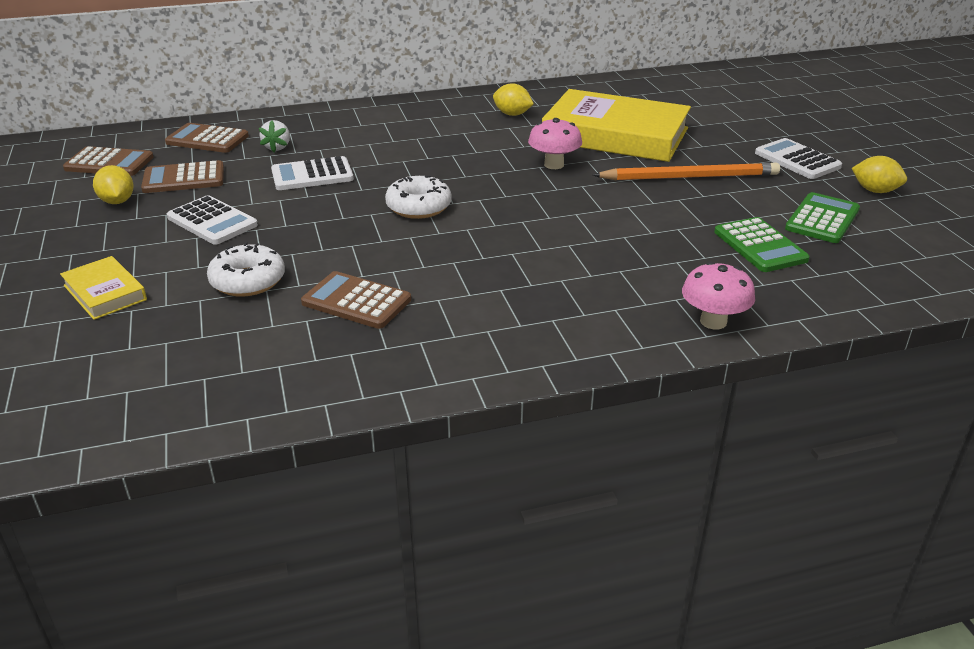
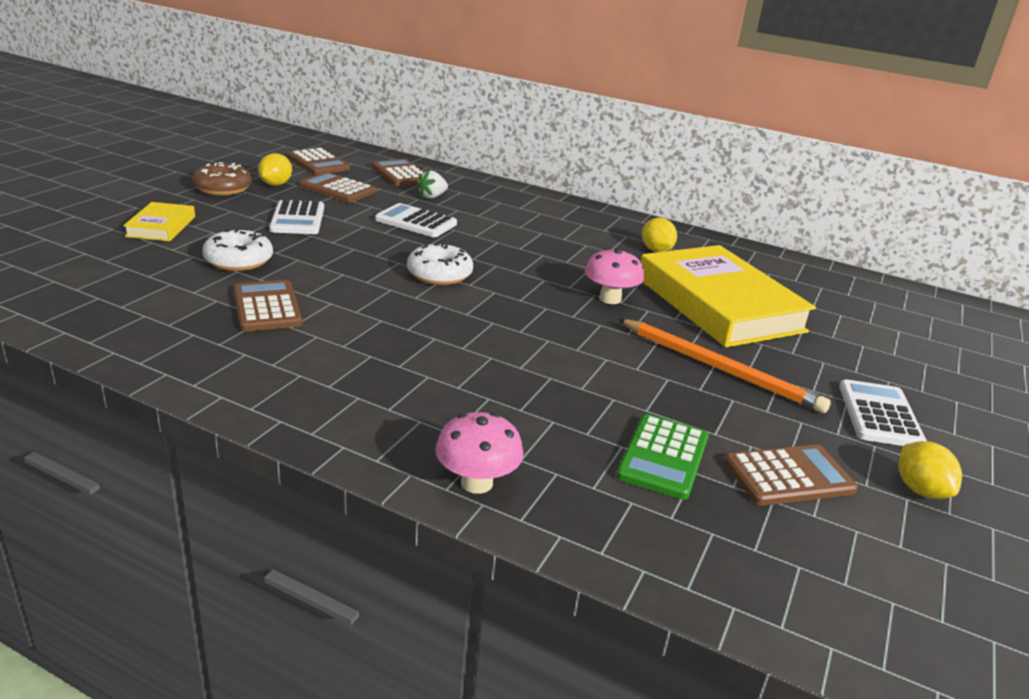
camera: 40 degrees right, 5 degrees down
green calculator [785,192,860,243] -> brown calculator [724,445,858,506]
none -> brown donut [192,162,252,196]

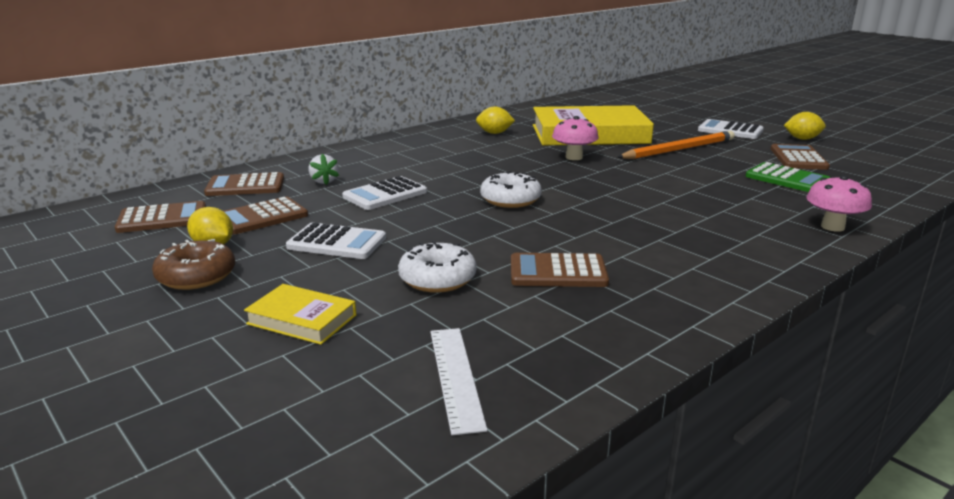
camera: 65 degrees left, 5 degrees down
none -> white ruler [430,328,488,435]

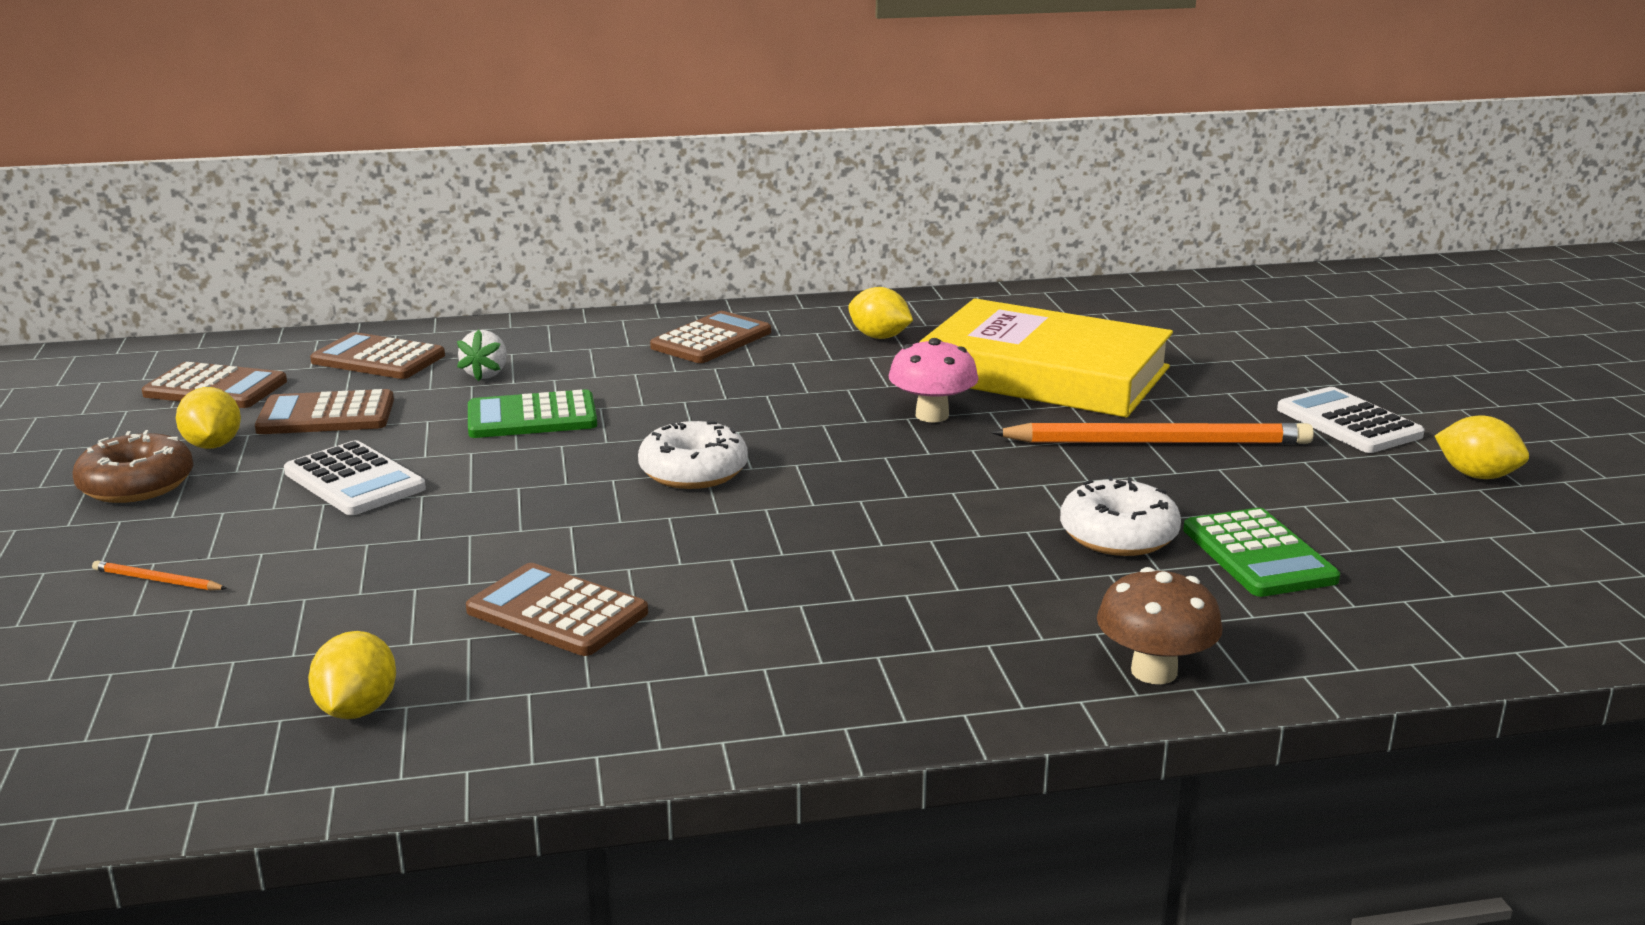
camera: 30 degrees right, 0 degrees up
yellow book [244,284,356,345] -> orange pencil [92,560,227,590]
white calculator [342,176,427,210] -> green calculator [468,389,597,438]
white donut [398,241,477,293] -> white donut moved to [1060,476,1181,556]
white ruler [430,328,488,435] -> none
brown calculator [771,144,830,170] -> brown calculator moved to [650,311,771,363]
pink mushroom [806,175,872,232] -> brown mushroom [1097,567,1223,684]
none -> yellow lemon [308,631,396,719]

